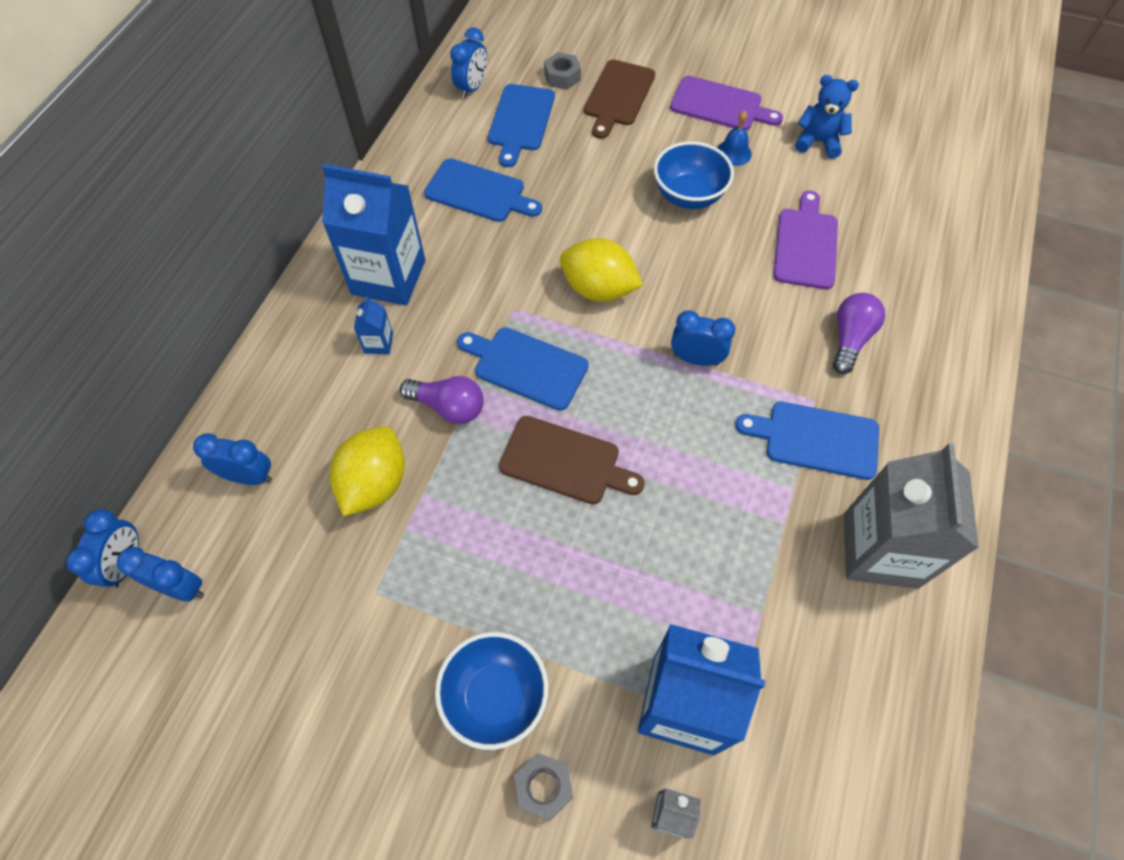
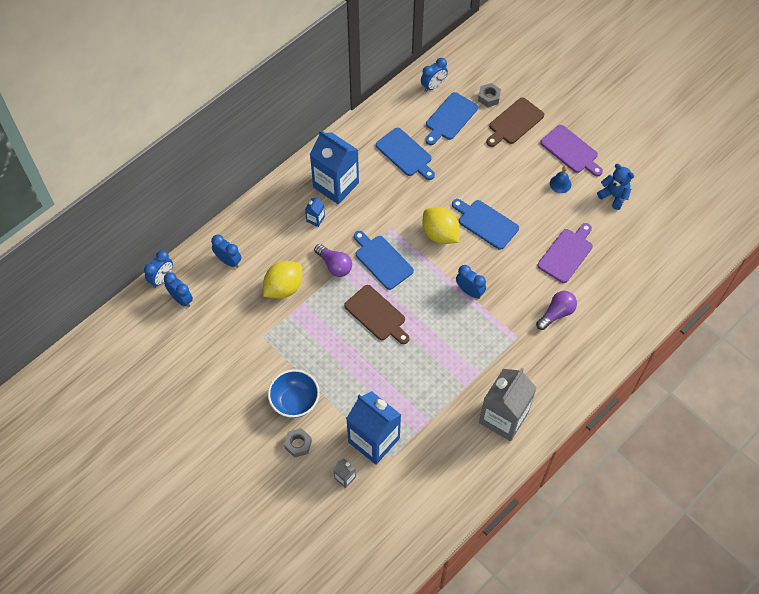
camera: 25 degrees right, 0 degrees up
blue bowl [654,141,734,209] -> none
blue cutting board [735,402,879,480] -> blue cutting board moved to [452,199,519,250]

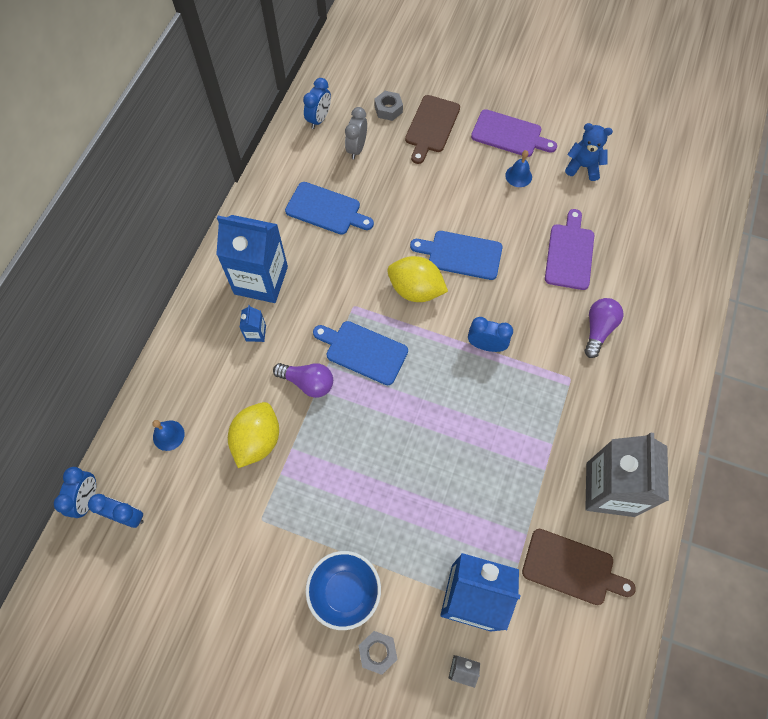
camera: 25 degrees left, 5 degrees up
blue clock [211,234,242,268] -> blue bell [152,420,185,451]
brown cutting board [344,285,410,344] -> brown cutting board moved to [522,529,636,605]
blue cutting board [425,92,478,145] -> grey clock [345,107,367,159]

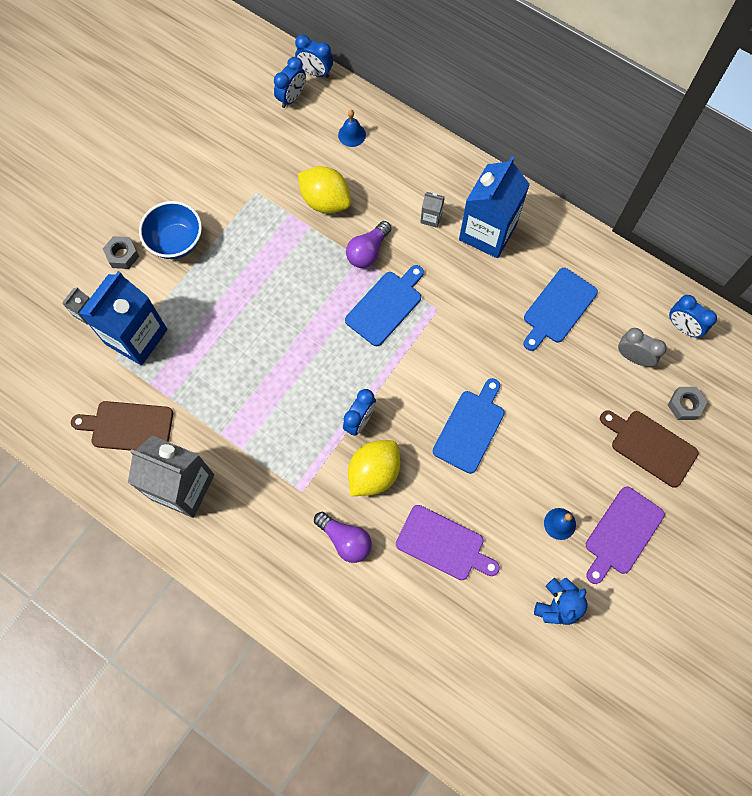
camera: 105 degrees right, 5 degrees up
blue carton [239,305,266,342] -> grey carton [420,192,445,228]
yellow lemon [387,256,448,302] -> yellow lemon moved to [348,440,400,496]
brown cutting board [522,529,636,605] -> brown cutting board turned 60 degrees clockwise [71,401,173,451]

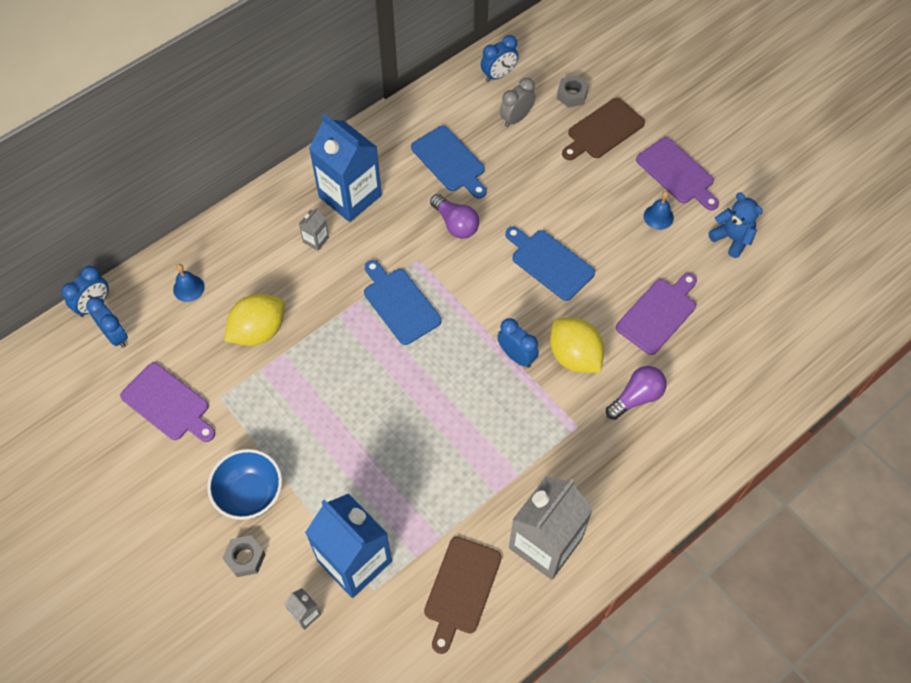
camera: 75 degrees left, 10 degrees down
purple light bulb [346,221,391,268] -> purple light bulb moved to [430,194,479,239]
none -> purple cutting board [120,363,215,442]

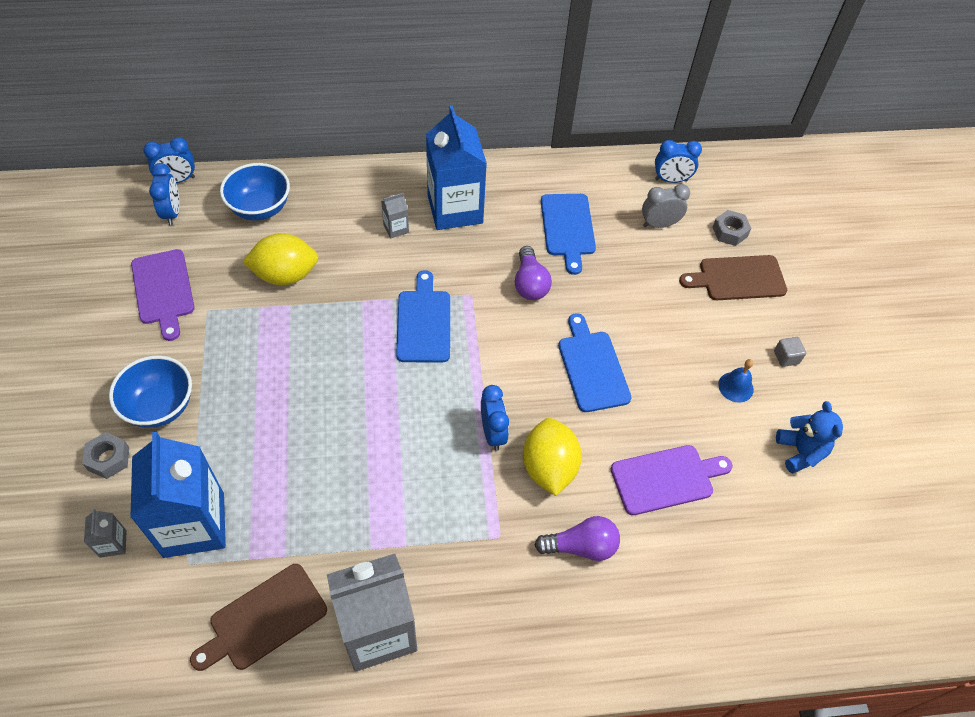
camera: 30 degrees right, 5 degrees down
blue bell [173,264,205,302] -> blue bowl [220,163,290,221]
purple cutting board [636,137,719,210] -> grey cube [774,337,806,367]

